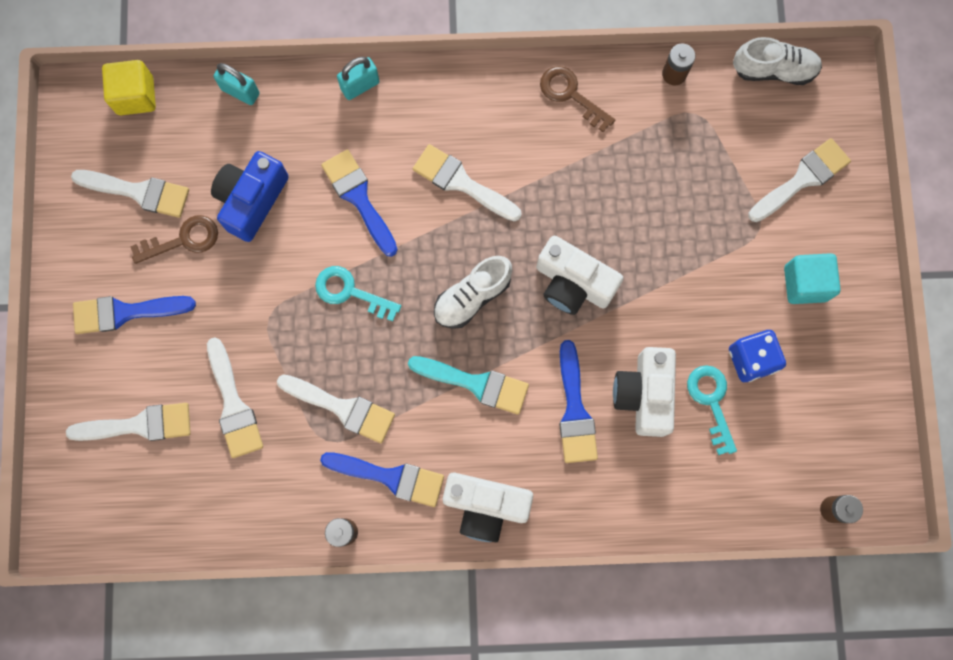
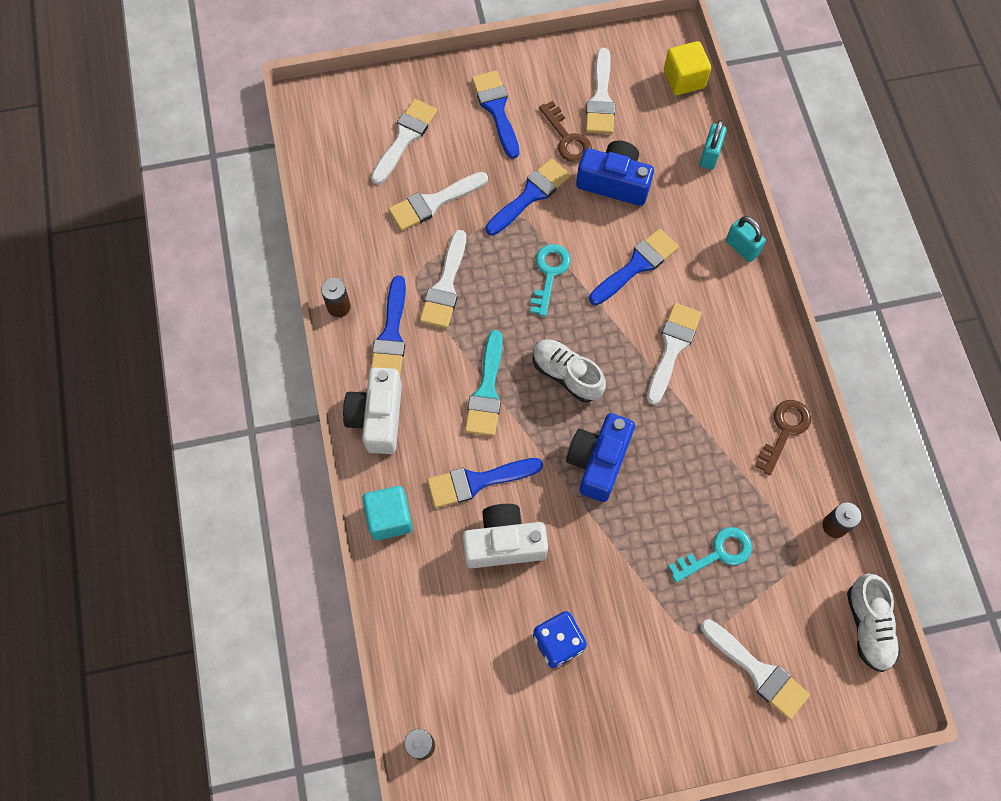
camera: 80 degrees right, 10 degrees down
white brush [66,403,191,441] -> white brush turned 135 degrees counterclockwise [371,99,437,185]
white camera [536,236,623,315] -> blue camera [566,413,635,502]
turquoise key [687,365,737,455] -> turquoise key moved to [668,527,752,583]
turquoise cube [784,253,841,304] -> turquoise cube moved to [362,486,413,540]
none -> blue brush [486,158,570,236]

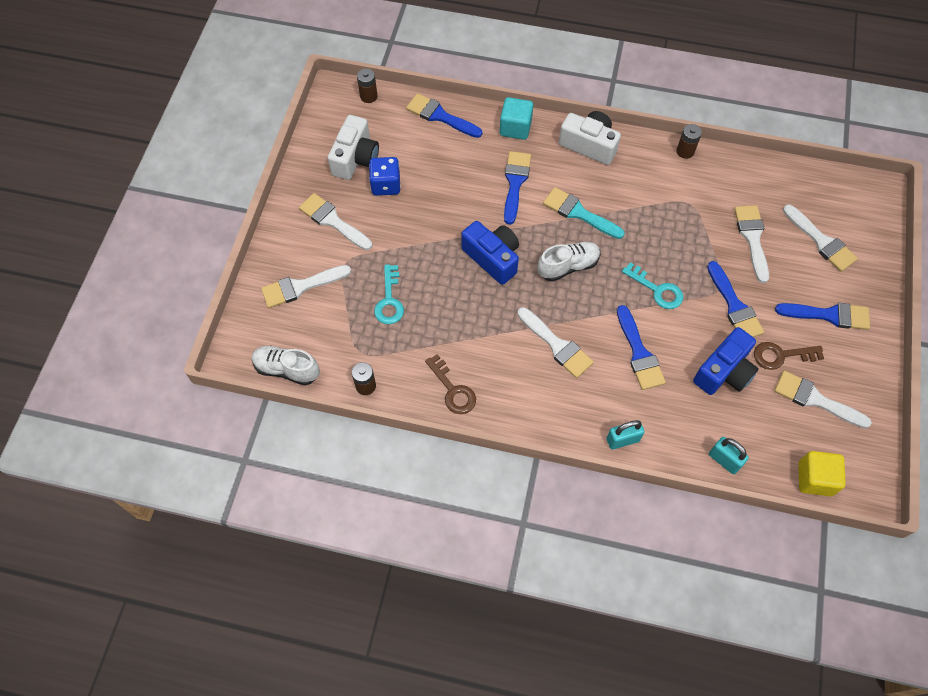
camera: 115 degrees right, 5 degrees down
blue brush [371,276,406,376] -> blue brush moved to [406,93,482,138]
white brush [420,230,466,328] -> white brush moved to [299,193,372,250]
white camera [463,504,548,568] -> white camera moved to [328,115,379,180]

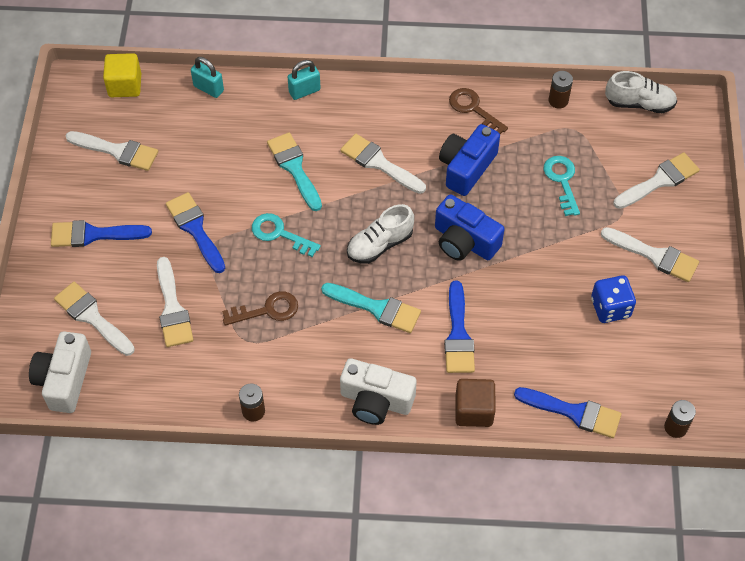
camera: 170 degrees right, 5 degrees down
white camera [328,115,379,180] -> white camera moved to [29,331,91,413]
turquoise cube [500,97,533,140] -> brown cube [455,379,496,427]
blue brush [617,305,666,390] -> turquoise brush [267,132,322,211]
blue camera [693,327,758,395] -> blue camera moved to [439,124,500,196]
brown key [754,342,824,370] -> brown key moved to [222,291,298,326]

